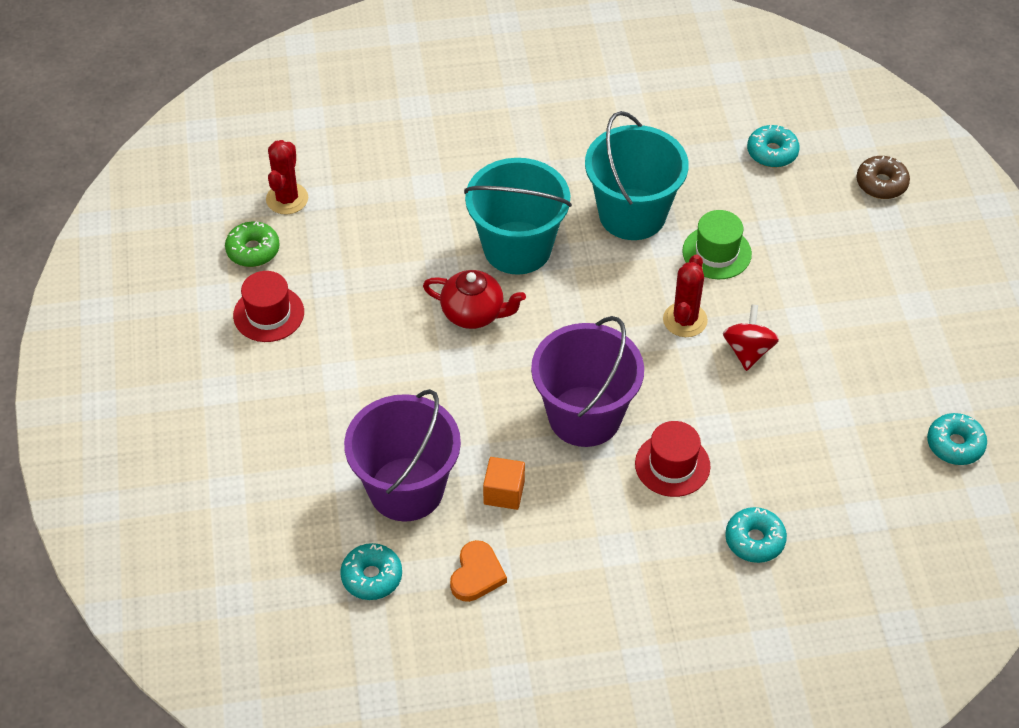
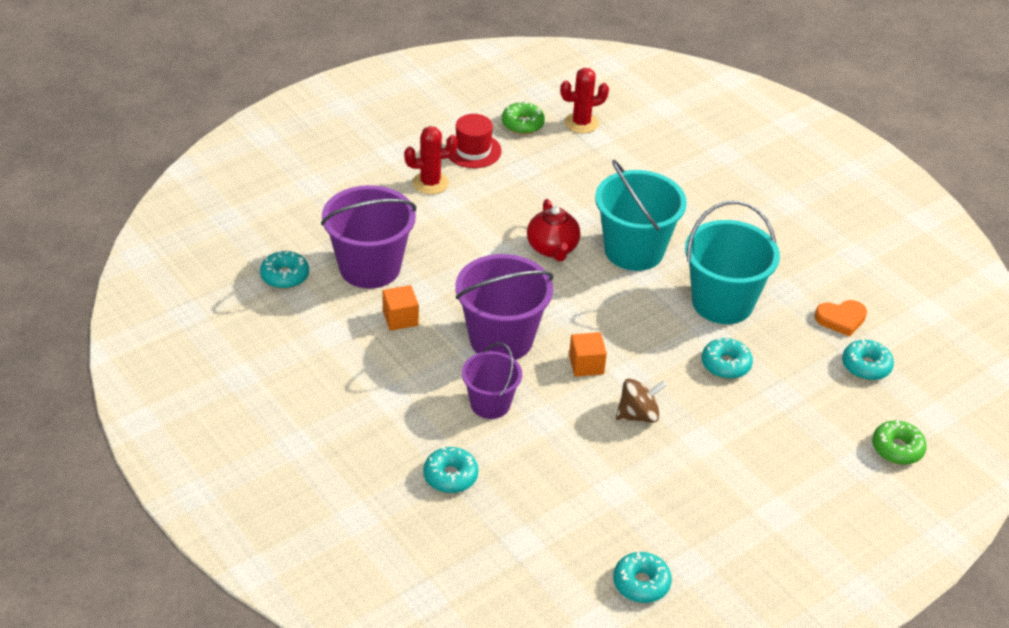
camera: 60 degrees right, 10 degrees down
orange heart [450,540,507,602] -> orange heart moved to [815,300,867,337]
red hat [635,421,711,497] -> purple bucket [462,342,522,419]
red cactus [663,254,708,337] -> red cactus moved to [404,126,458,194]
green hat [682,210,752,279] -> turquoise donut [702,338,753,379]
red spinning top [723,304,779,371] -> brown spinning top [616,379,667,423]
brown donut [856,156,910,199] -> green donut [872,419,927,465]
none -> orange cube [569,332,607,377]

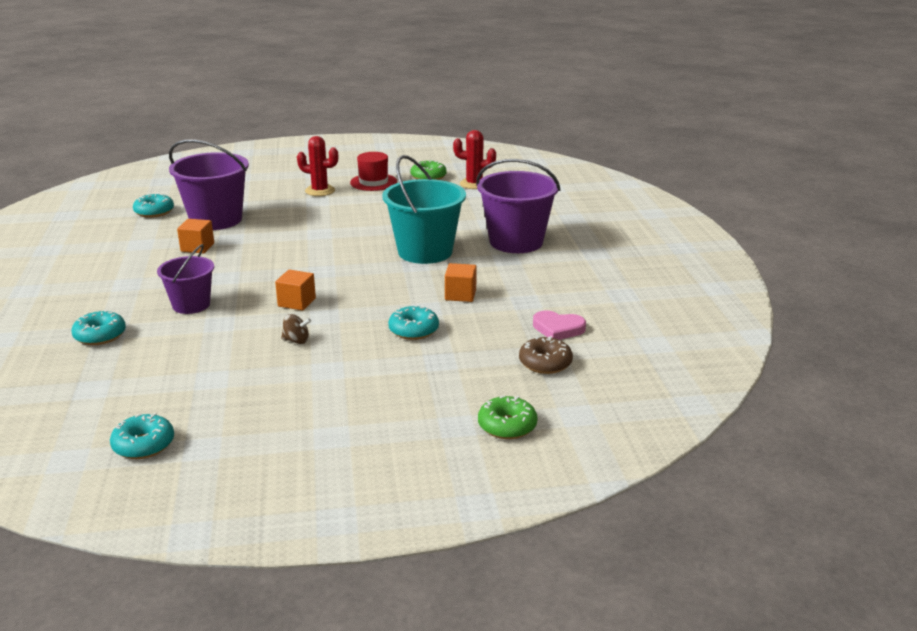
camera: 30 degrees right, 15 degrees down
purple bucket [456,254,554,360] -> purple bucket moved to [476,159,560,253]
red teapot [527,199,581,262] -> none
brown spinning top [616,379,667,423] -> brown spinning top [281,314,311,344], size x0.65
turquoise bucket [685,201,780,324] -> orange cube [445,263,477,302]
orange heart [815,300,867,337] -> pink heart [533,310,586,340]
turquoise donut [842,338,894,380] -> brown donut [519,336,573,374]

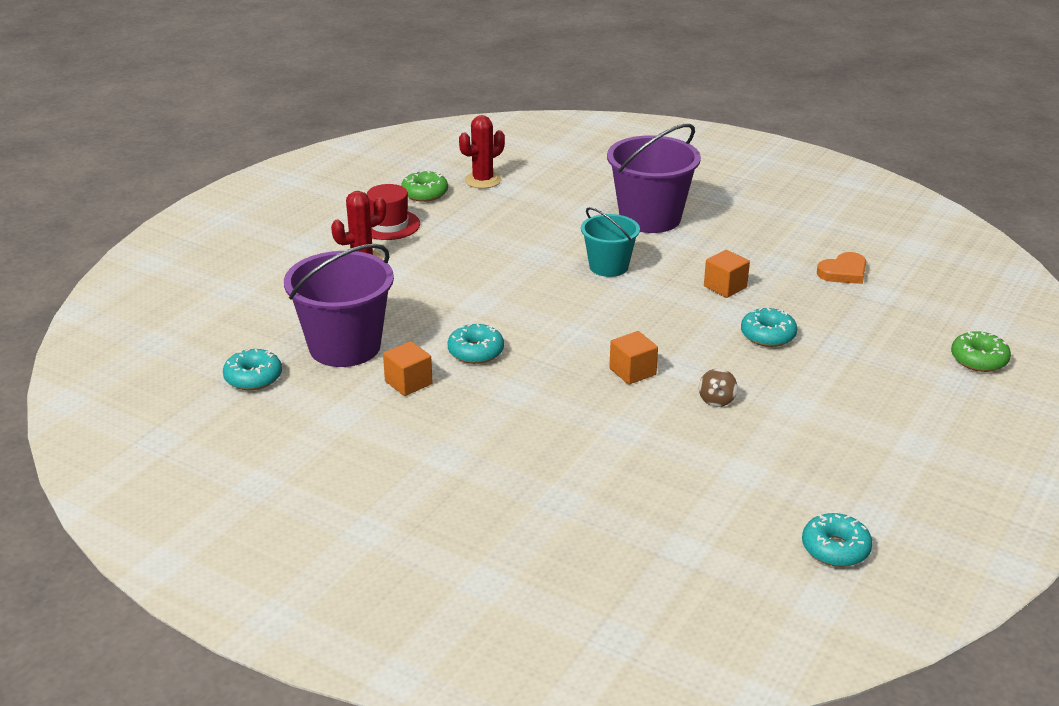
camera: 50 degrees left, 5 degrees up
turquoise donut [71,310,126,345] -> turquoise donut moved to [448,324,504,364]
purple bucket [157,244,214,314] -> none
brown spinning top [281,314,311,344] -> brown spinning top turned 150 degrees clockwise [699,368,737,407]
turquoise bucket [382,155,466,264] -> turquoise bucket [581,207,640,277], size x0.60
brown donut [519,336,573,374] -> none
pink heart [533,310,586,340] -> orange heart [817,252,866,284]

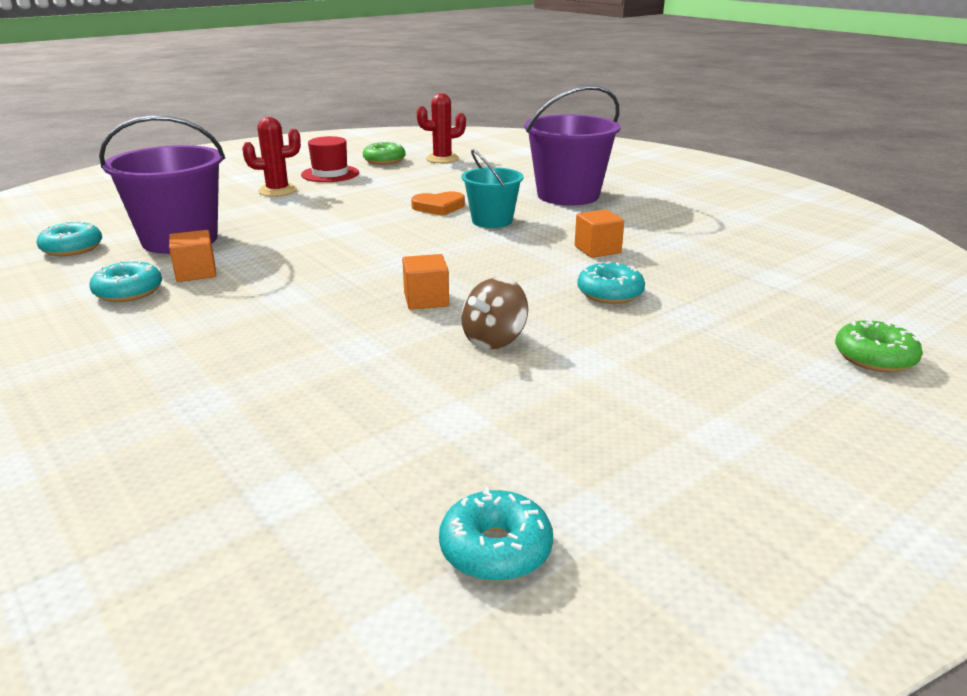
camera: 20 degrees right, 5 degrees down
turquoise donut [448,324,504,364] -> turquoise donut moved to [89,260,162,302]
brown spinning top [699,368,737,407] -> brown spinning top [461,277,528,350], size x1.53
orange heart [817,252,866,284] -> orange heart moved to [411,192,465,216]

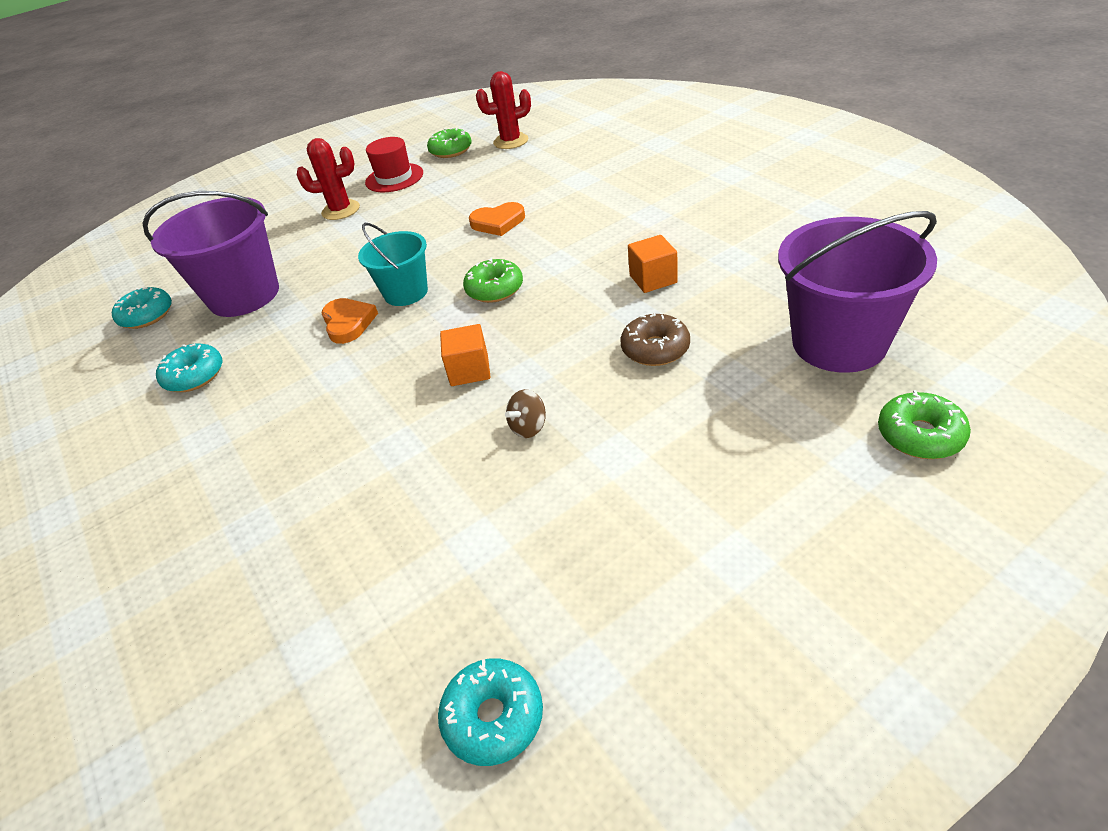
camera: 10 degrees right, 15 degrees up
orange cube [169,230,216,282] -> none
turquoise bucket [461,149,524,228] -> turquoise bucket moved to [358,223,428,306]
brown spinning top [461,277,528,350] -> brown spinning top [505,389,546,438], size x0.65
purple bucket [524,86,621,206] -> purple bucket moved to [778,211,937,373]
turquoise donut [577,262,645,304] -> brown donut [621,314,690,366]
none -> orange heart [322,298,378,344]
none -> green donut [463,258,523,303]

